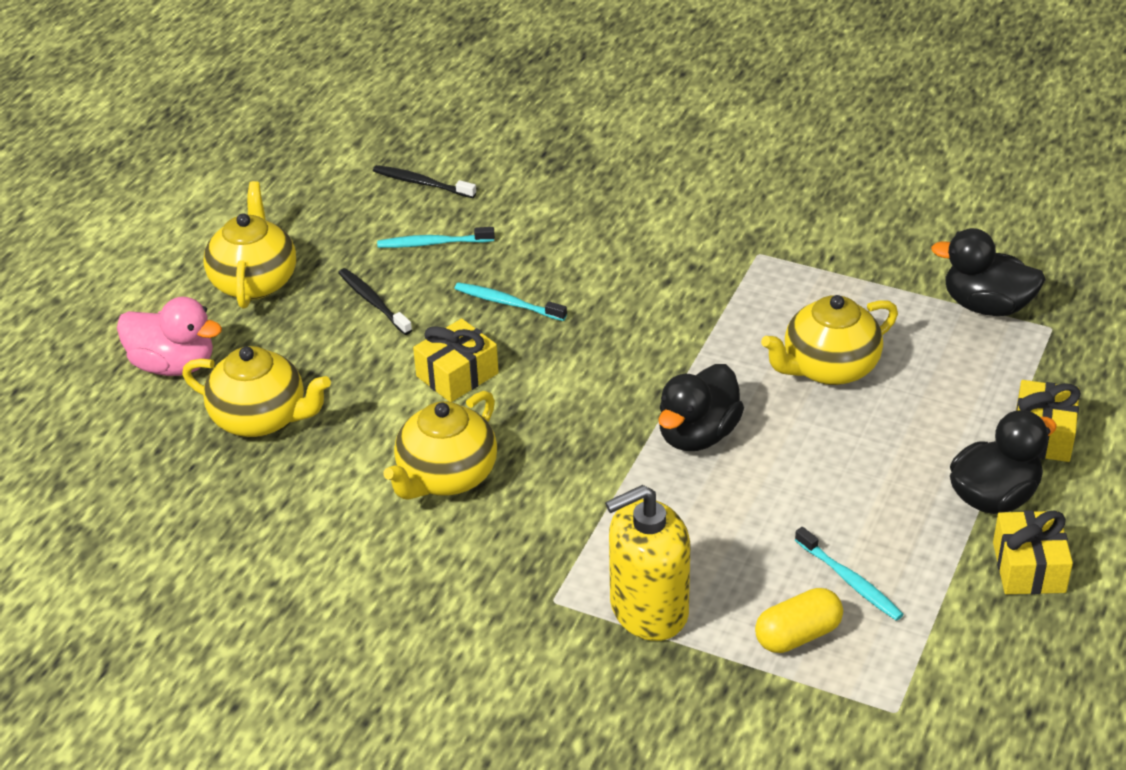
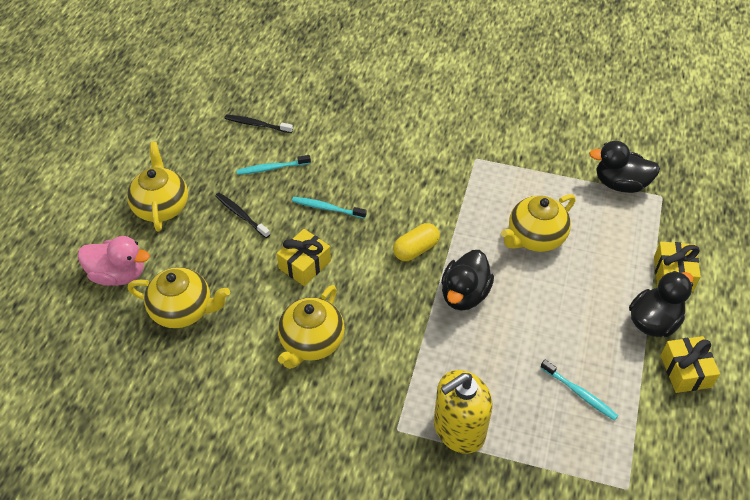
camera: 10 degrees left, 10 degrees up
yellow capsule [755,588,843,653] -> yellow capsule moved to [393,223,440,261]

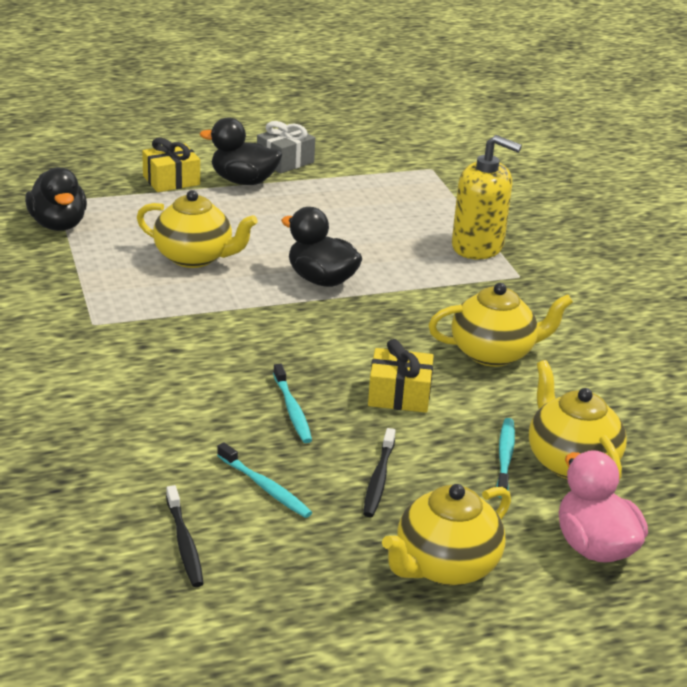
camera: 125 degrees left, 20 degrees down
yellow capsule [393,223,440,261] -> none
black duck [441,250,494,311] -> black duck turned 135 degrees counterclockwise [281,207,362,287]
turquoise toothbrush [540,359,618,421] -> turquoise toothbrush moved to [496,418,515,498]
yellow gift [661,336,720,393] -> grey gift [257,121,315,173]

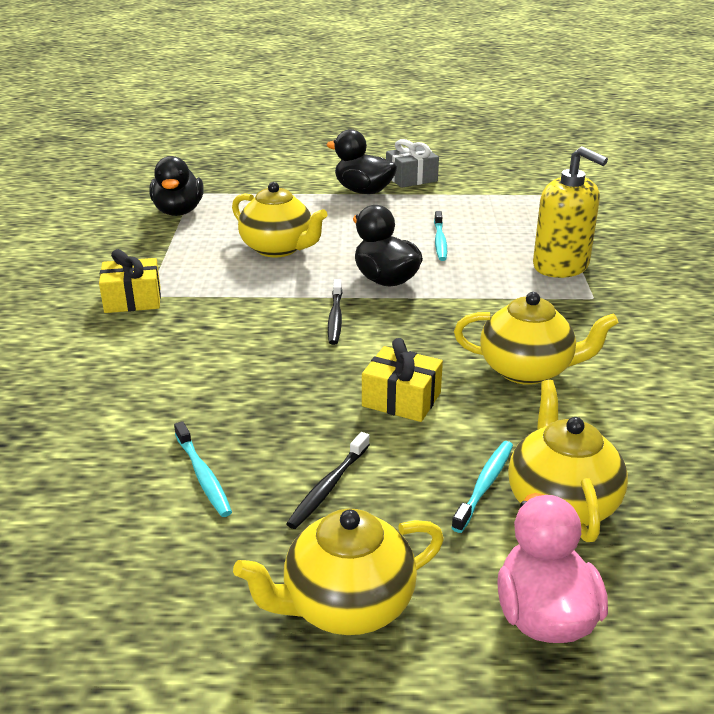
camera: 20 degrees right, 0 degrees up
yellow gift [142,138,200,192] -> yellow gift moved to [99,249,161,313]
black toothbrush [166,485,204,587] -> black toothbrush moved to [328,279,342,345]
turquoise toothbrush [273,364,312,443] -> turquoise toothbrush moved to [434,211,447,261]

